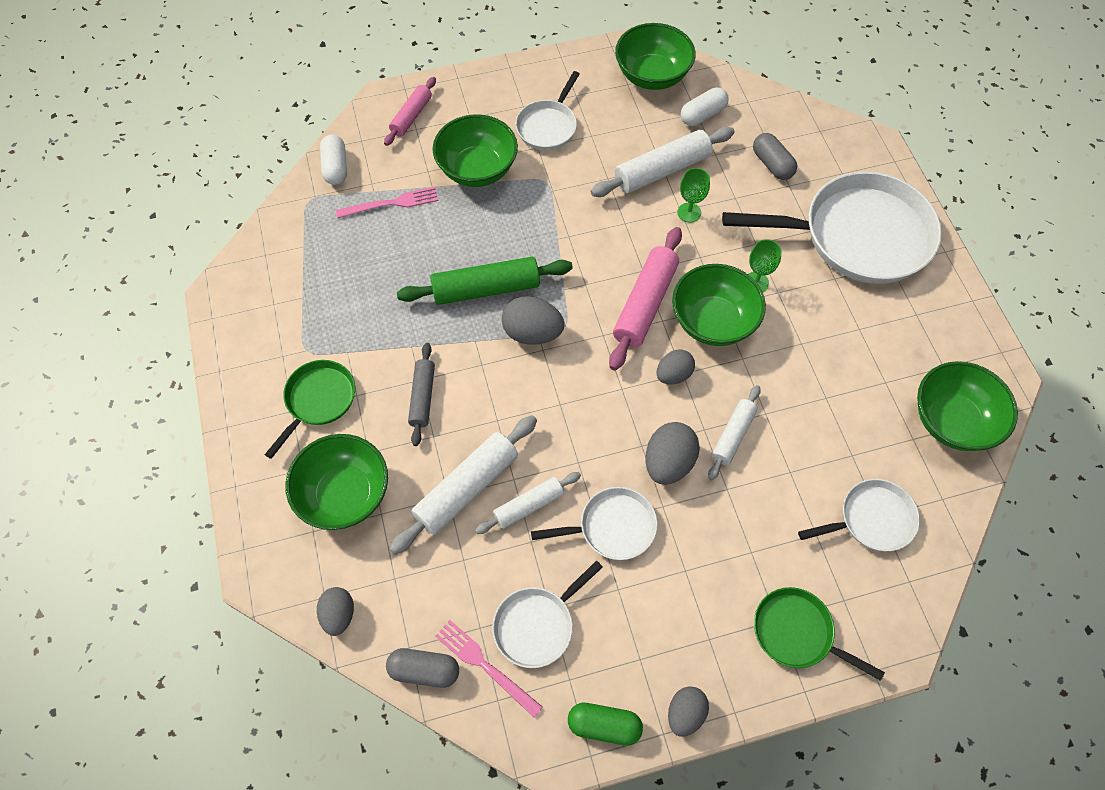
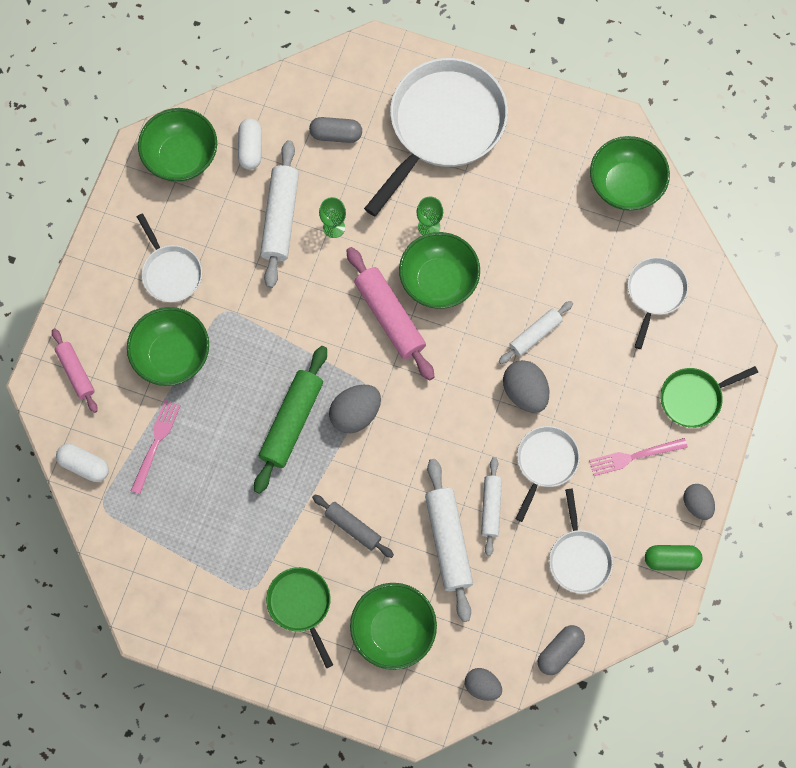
camera: 55 degrees left, 10 degrees up
pink fork [435,620,543,718] -> pink fork moved to [589,438,688,476]
green capsule [568,703,643,746] -> green capsule turned 45 degrees clockwise [645,545,702,571]
grey egg [656,350,695,384] -> none
white rolling pin [708,385,761,480] -> white rolling pin turned 75 degrees clockwise [499,301,573,364]

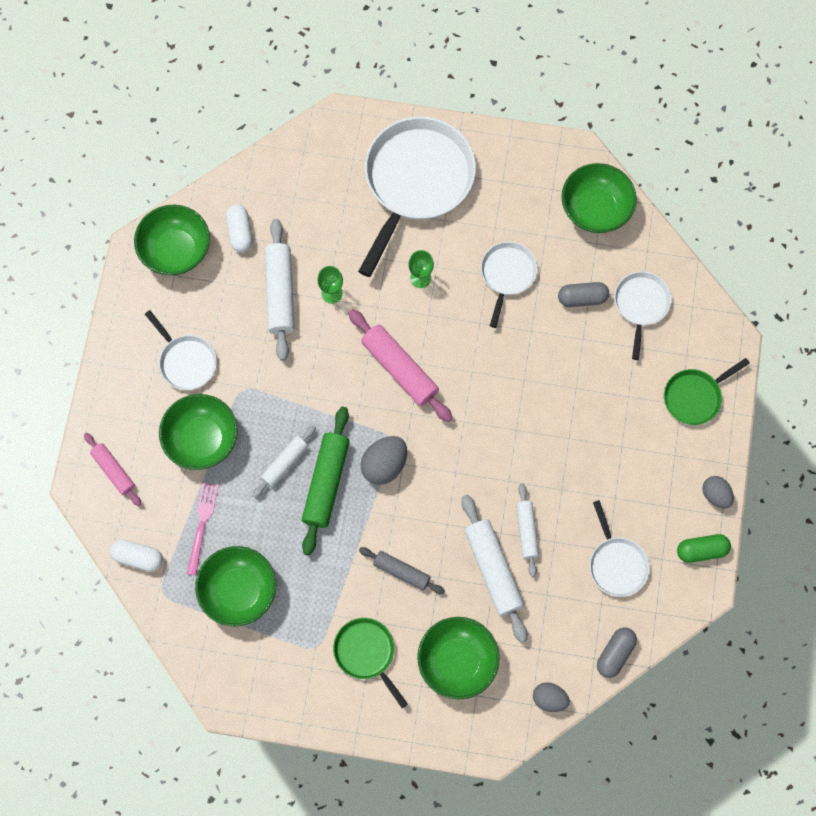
camera: 10 degrees left, 0 degrees up
grey capsule [309,117,362,143] -> grey capsule moved to [558,282,609,307]
green bowl [399,232,480,309] -> green bowl moved to [195,546,276,626]
white rolling pin [499,301,573,364] -> white rolling pin moved to [252,426,316,498]
grey egg [503,360,549,413] -> none
white pan [516,426,580,522] -> white pan moved to [481,242,537,328]
pink fork [589,438,688,476] -> none

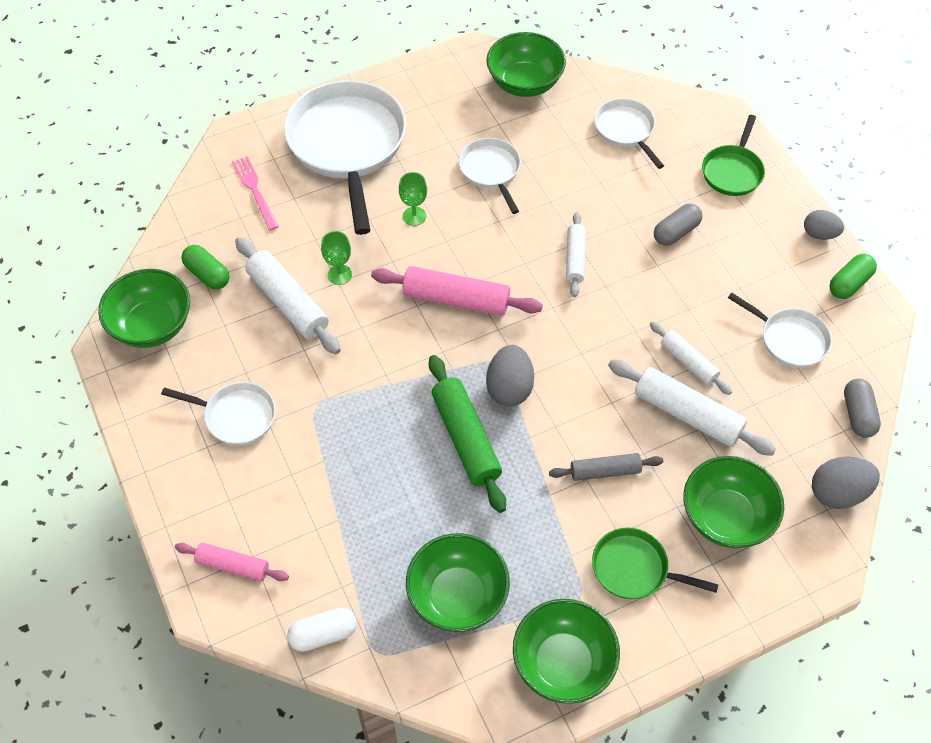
camera: 35 degrees left, 15 degrees down
green bowl [159,394,238,470] -> green bowl moved to [513,599,620,704]
pink fork [186,482,219,576] -> pink fork moved to [232,156,279,231]
white capsule [226,204,253,252] -> green capsule [181,245,229,290]
white rolling pin [252,426,316,498] -> white rolling pin moved to [566,212,586,297]
grey egg [533,682,570,712] -> grey egg [812,457,880,509], size x1.51
grey capsule [558,282,609,307] -> grey capsule moved to [654,204,702,246]

